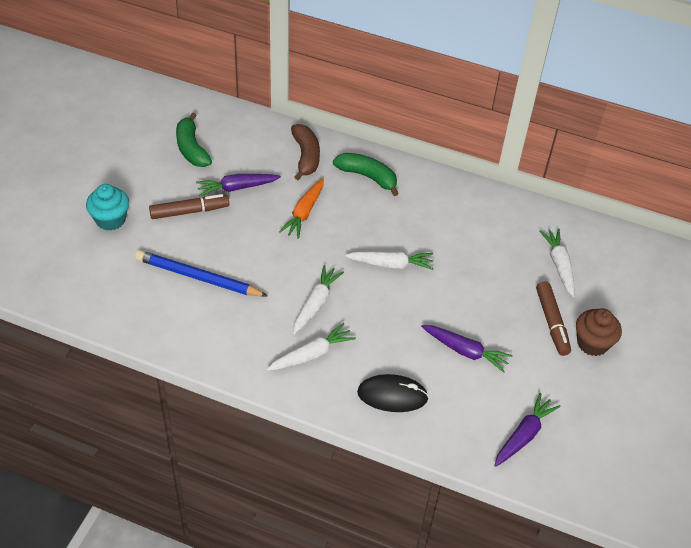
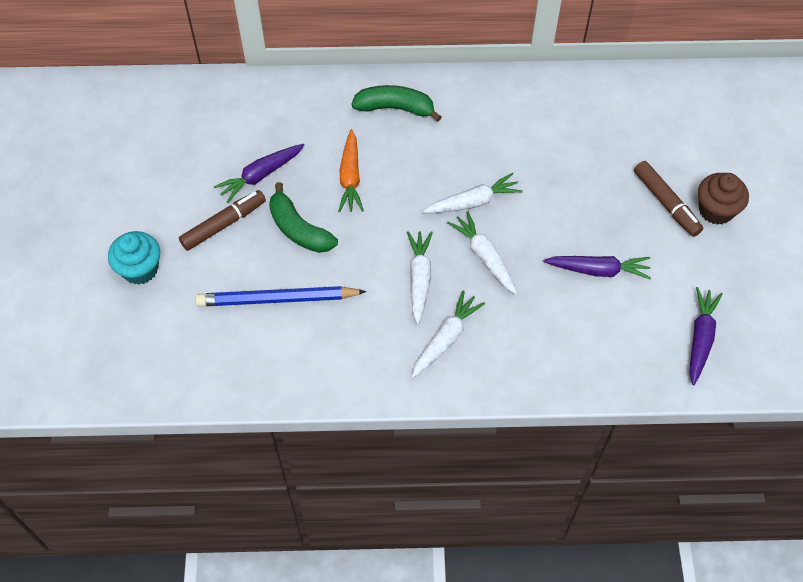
camera: 20 degrees left, 10 degrees up
green banana [176,112,212,167] -> green banana moved to [269,182,338,253]
brown banana [291,124,320,180] -> none
black mouse [357,374,429,412] -> none
white carrot [539,228,575,297] -> white carrot moved to [447,211,517,294]

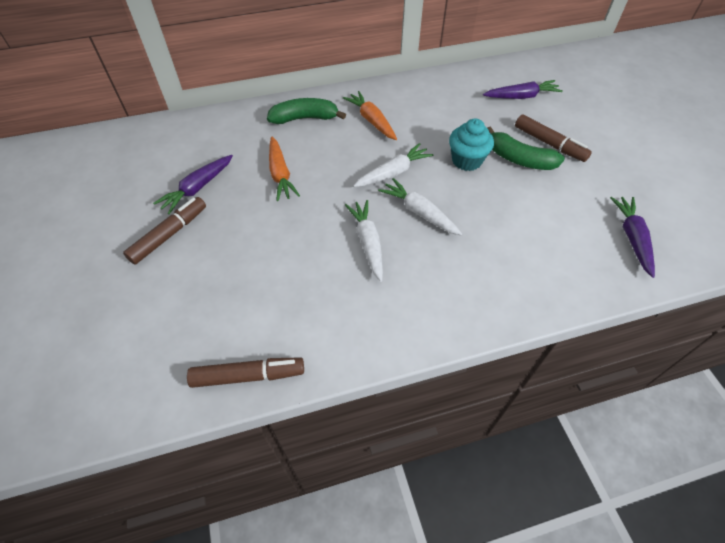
camera: 15 degrees left, 5 degrees down
turquoise cupcake [108,231,160,285] -> turquoise cupcake moved to [449,119,494,171]
blue pencil [195,286,366,306] -> none
green banana [269,182,338,253] -> green banana moved to [487,127,565,170]
white carrot [412,290,485,378] -> none
purple carrot [544,256,651,280] -> purple carrot moved to [483,80,563,99]
brown cupcake [698,173,749,225] -> none
none -> brown marker [187,357,304,388]
none -> orange carrot [343,91,397,140]

